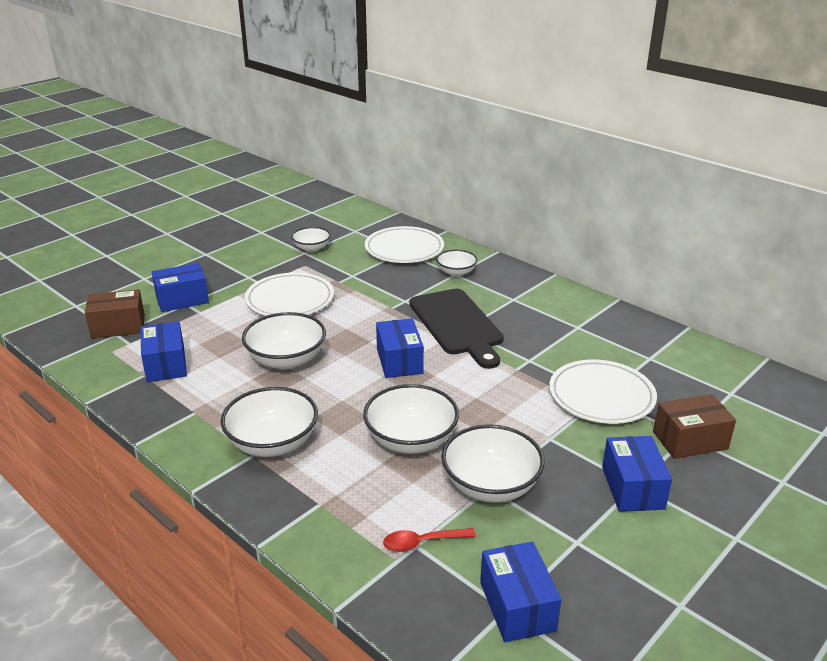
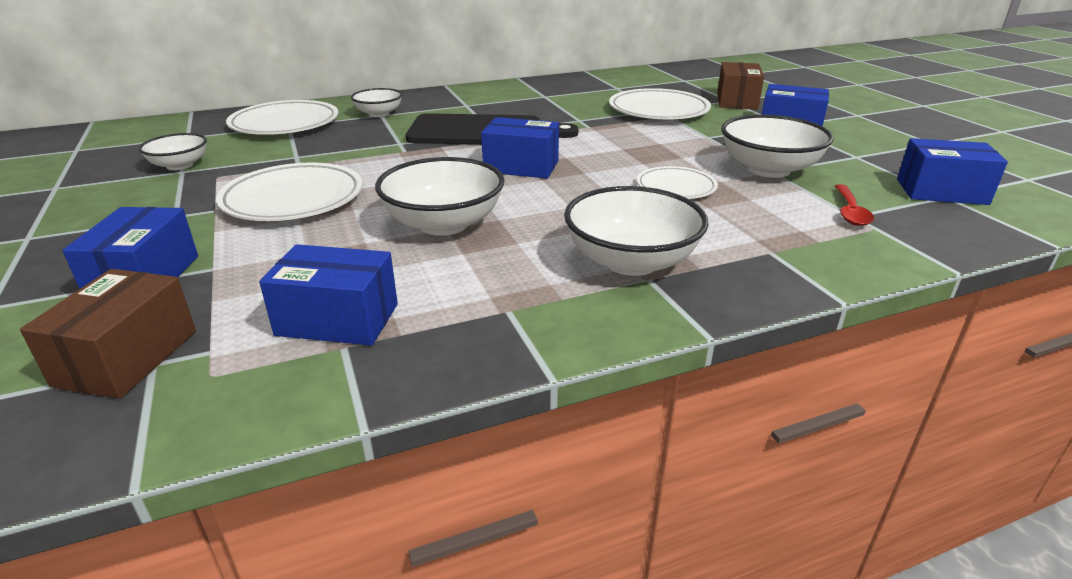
camera: 65 degrees left, 0 degrees up
white bowl [363,384,459,454] -> white plate [637,166,718,199]

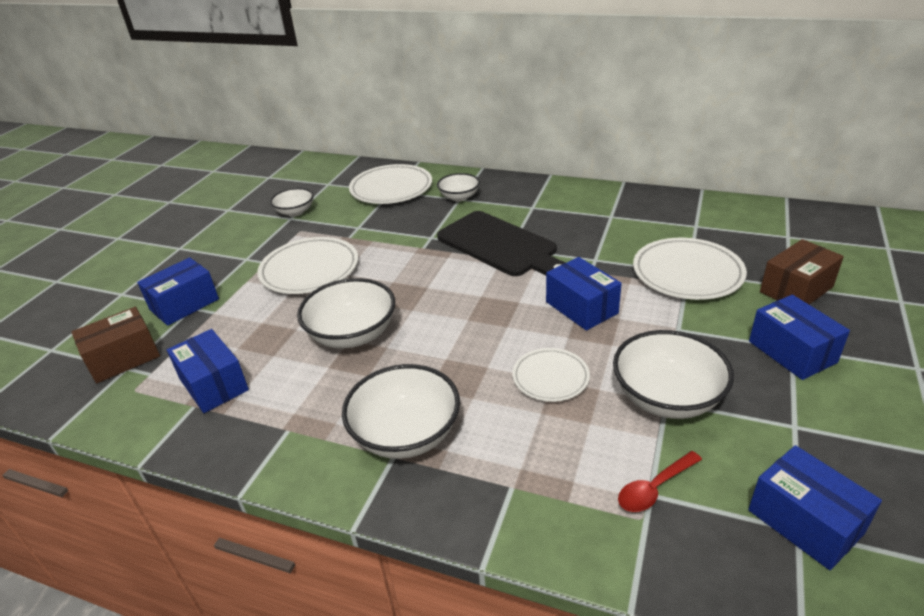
camera: 45 degrees right, 5 degrees up
blue box [481,117,559,178] -> blue box moved to [546,257,622,331]

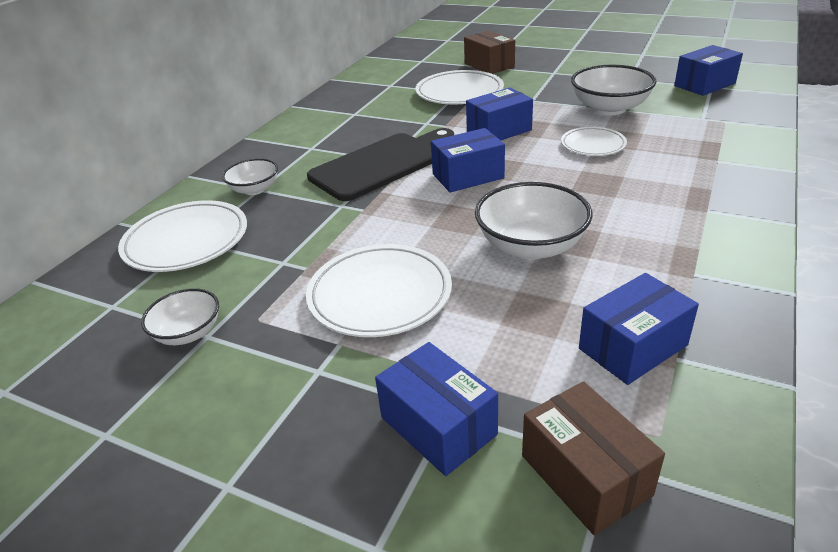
camera: 85 degrees left, 0 degrees up
white bowl [342,364,460,459] -> none
red spoon [618,451,702,512] -> none
blue box [749,295,850,380] -> blue box moved to [431,128,505,193]

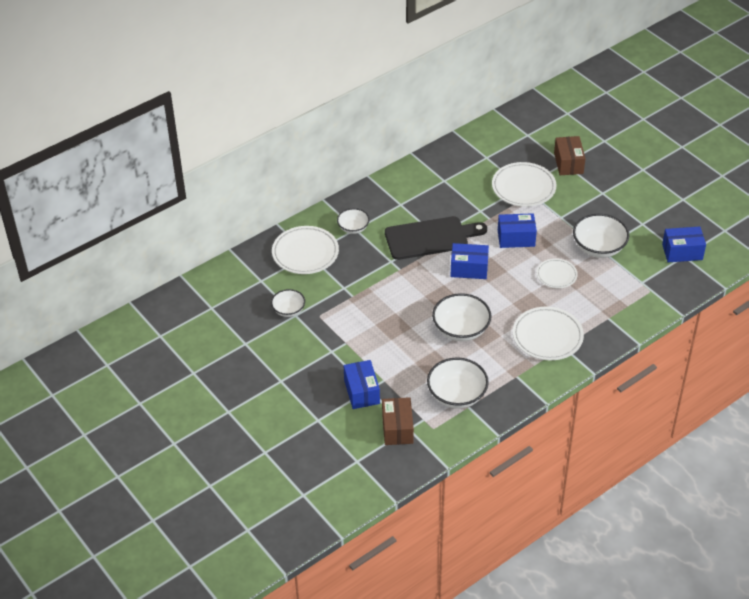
camera: 25 degrees right, 10 degrees up
white plate [306,244,452,337] -> white plate moved to [513,306,584,360]
blue box [579,273,699,385] -> white bowl [427,357,489,409]

